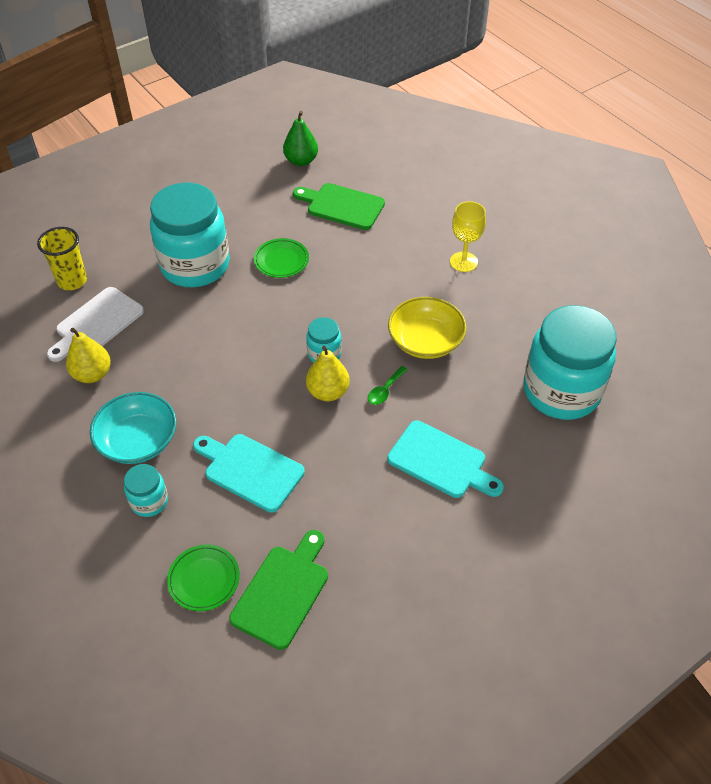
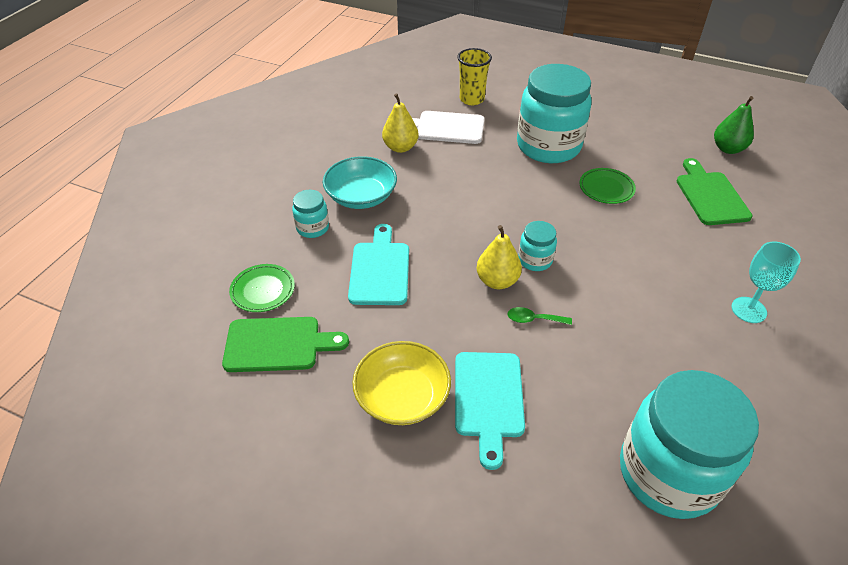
camera: 60 degrees right, 5 degrees down
yellow bowl [388,297,467,359] -> yellow bowl moved to [352,341,451,425]
yellow goblet [450,201,486,272] -> turquoise goblet [732,242,801,323]

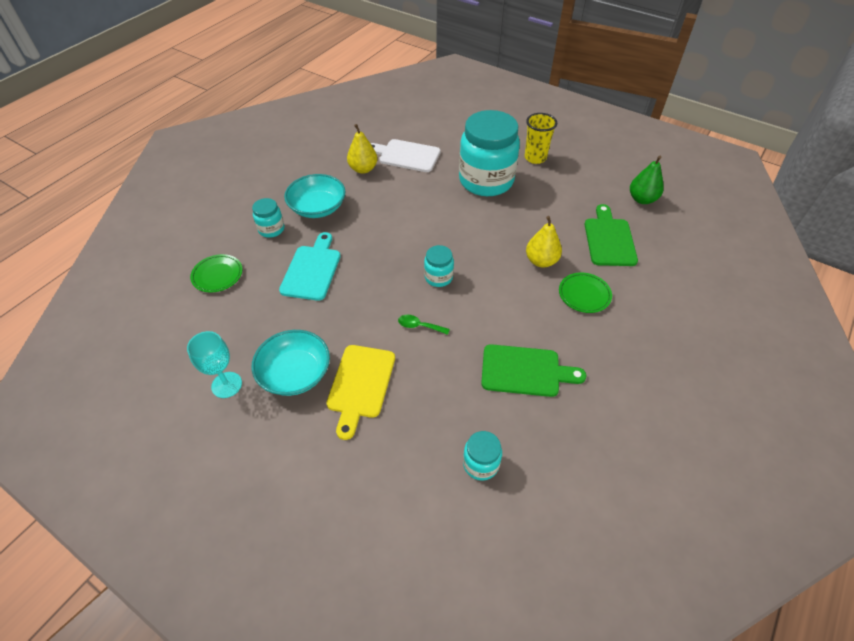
camera: 10 degrees right, 5 degrees up
green cutting board [222,317,349,372] -> green cutting board moved to [481,344,586,397]
yellow bowl [352,341,451,425] -> turquoise bowl [252,330,330,396]
turquoise cutting board [455,352,525,470] -> yellow cutting board [326,345,395,440]
yellow cup [457,48,492,105] -> yellow cup moved to [525,113,558,164]
yellow pear [476,225,522,289] -> yellow pear moved to [526,216,562,268]
green plate [579,168,636,204] -> green plate moved to [559,273,612,313]
turquoise jar [620,370,759,519] -> turquoise jar [463,431,502,481], size x0.45
turquoise goblet [732,242,801,323] -> turquoise goblet moved to [187,331,242,398]

